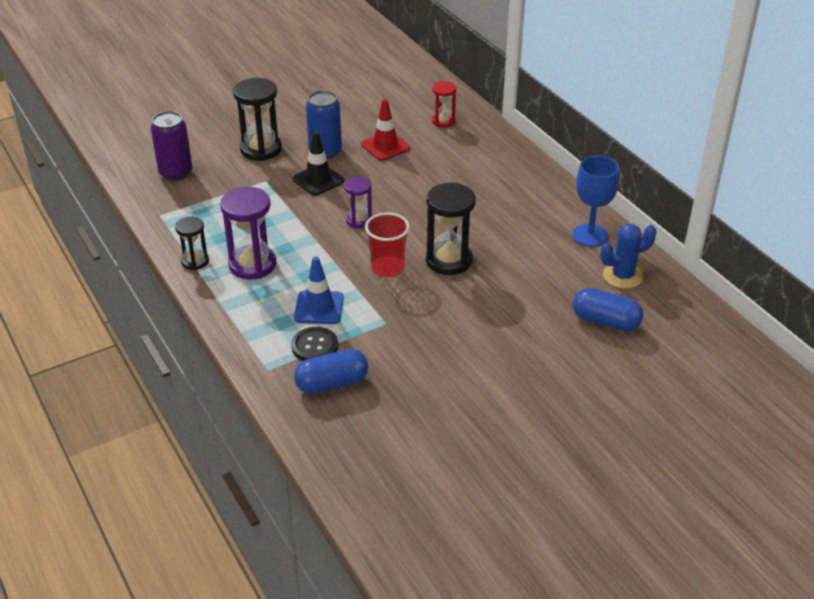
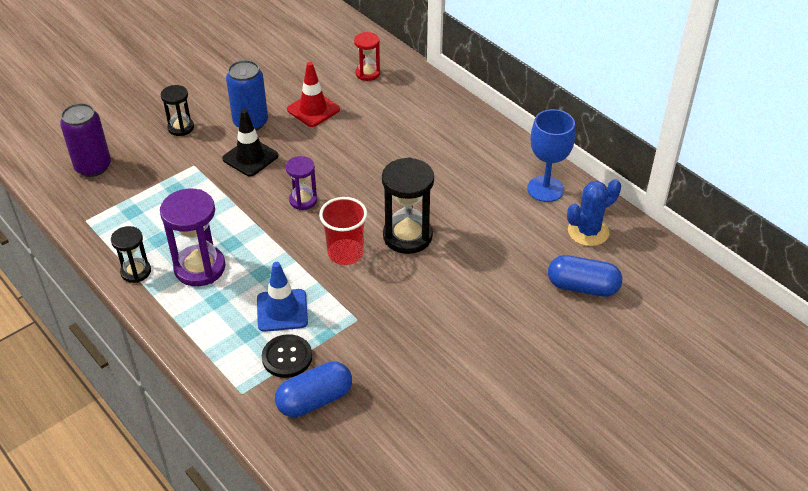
camera: 10 degrees left, 5 degrees up
black hourglass [233,78,282,161] -> black hourglass [161,85,194,136], size x0.59

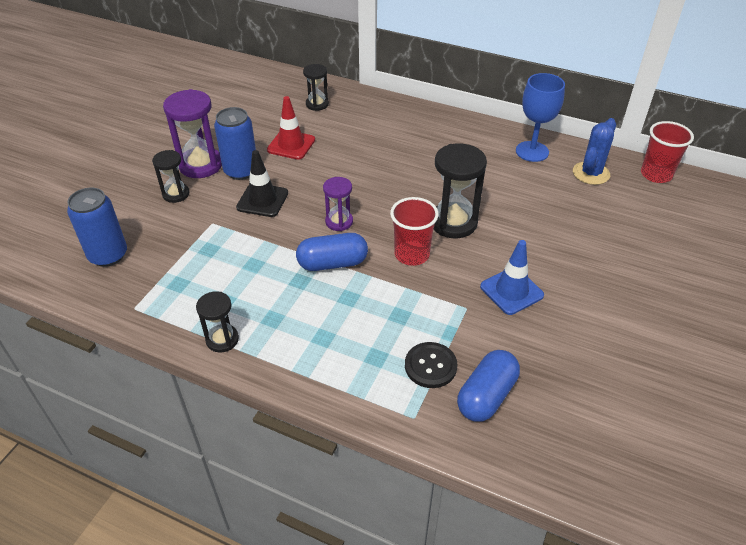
camera: 25 degrees left, 0 degrees up
purple can [60,103,111,177] -> blue can [67,188,127,267]
purple hourglass [160,189,225,286] -> purple hourglass moved to [163,89,222,178]
blue traffic cone [257,262,308,332] -> blue traffic cone moved to [480,240,544,315]
red hourglass [354,32,380,81] -> black hourglass [303,64,329,111]
blue capsule [548,255,622,297] -> blue capsule moved to [296,233,368,271]
none -> red cup [641,121,694,183]

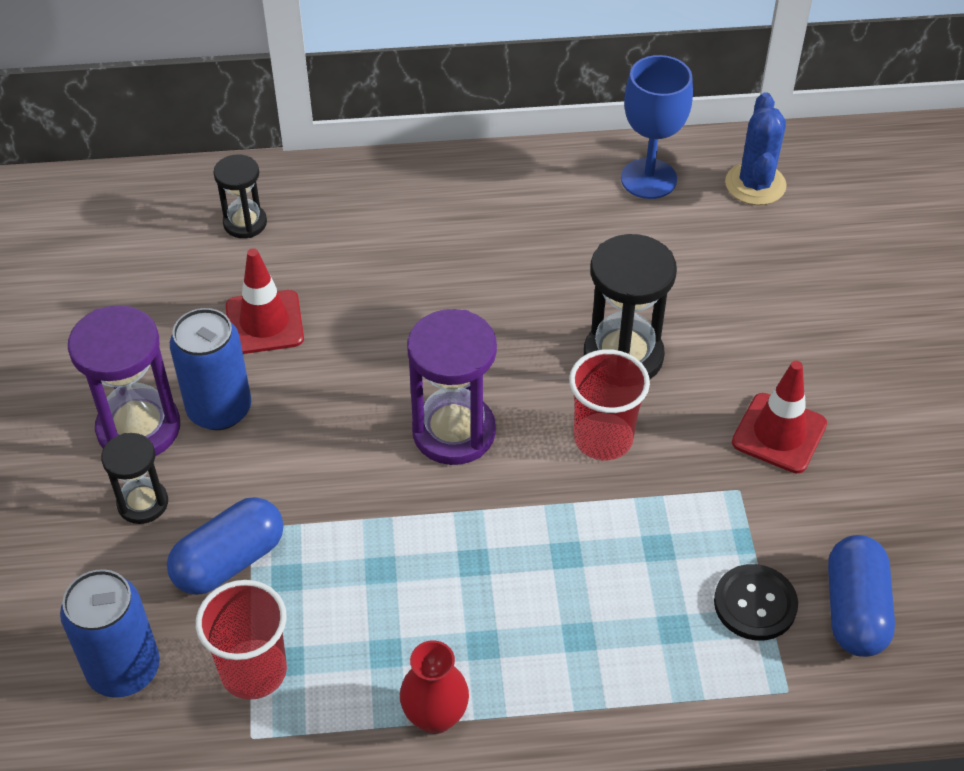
camera: 30 degrees left, 5 degrees up
black hourglass [196,291,239,352] -> red vase [400,640,469,734]
black traffic cone [236,150,288,217] -> none
blue capsule [296,233,368,271] -> blue capsule moved to [167,497,283,595]
purple hourglass [323,177,353,231] -> purple hourglass [407,309,497,465], size x1.71
blue traffic cone [480,240,544,315] -> red traffic cone [732,361,827,473]
red cup [641,121,694,183] -> red cup moved to [196,580,287,700]

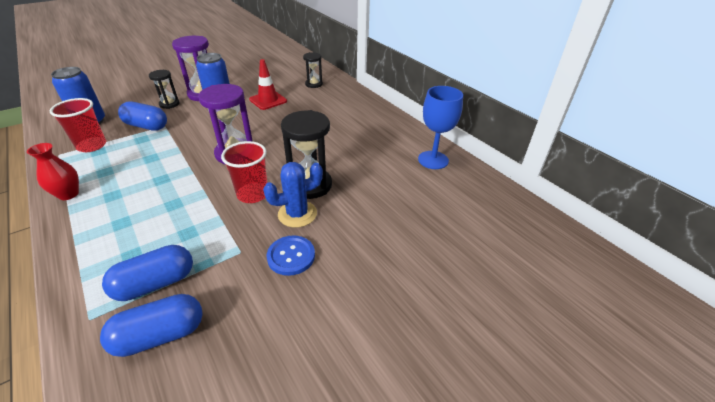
camera: 60 degrees right, 10 degrees down
black button [714,564,798,641] -> blue capsule [102,245,193,301]
blue cactus [725,92,787,205] -> blue cactus moved to [263,162,323,228]
red traffic cone [732,361,827,473] -> blue button [266,236,315,276]

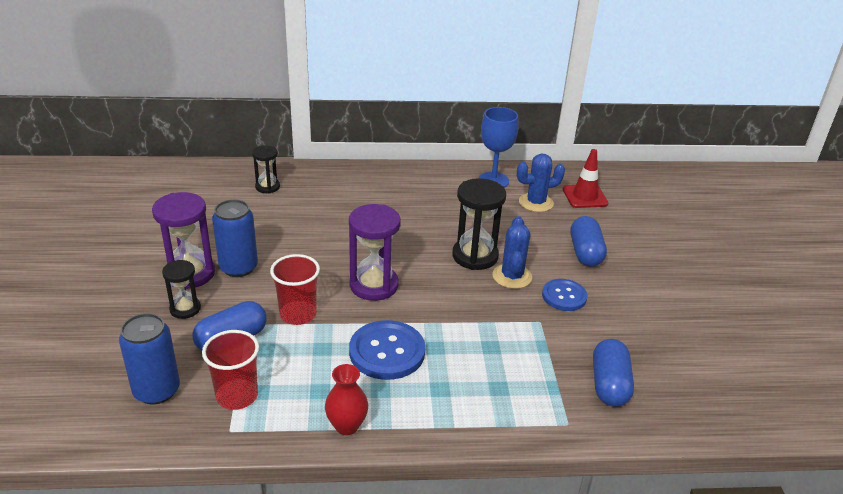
camera: 60 degrees left, 5 degrees down
blue capsule [102,245,193,301] -> blue capsule moved to [571,216,607,267]
red cup [221,141,267,203] -> red cup moved to [270,254,320,325]
red traffic cone [249,59,287,110] -> red traffic cone moved to [563,149,608,208]
none -> blue button [349,320,425,380]
none -> blue cactus [517,153,565,212]

